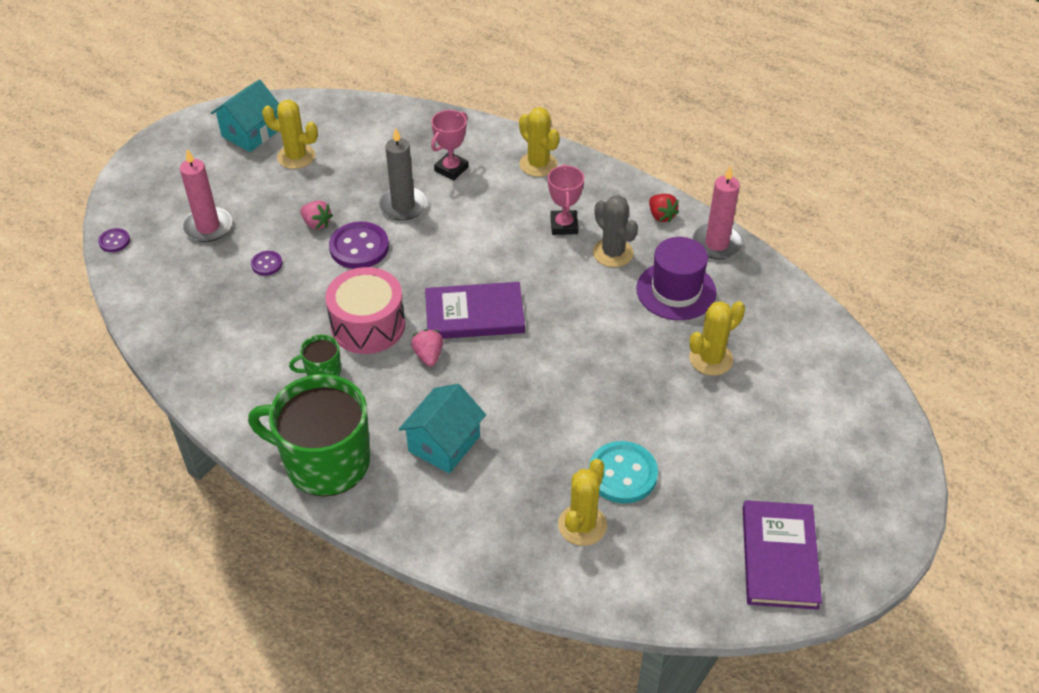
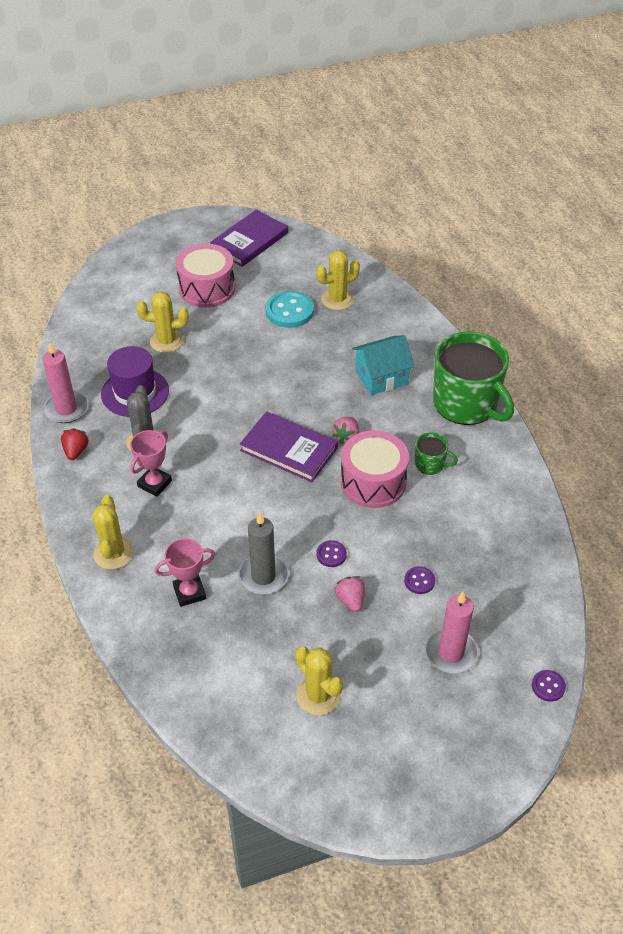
camera: 145 degrees left, 0 degrees up
turquoise house [211,80,279,152] -> none
purple button [329,222,389,269] -> purple button [317,540,347,567], size x0.51
none -> pink drum [176,244,235,308]

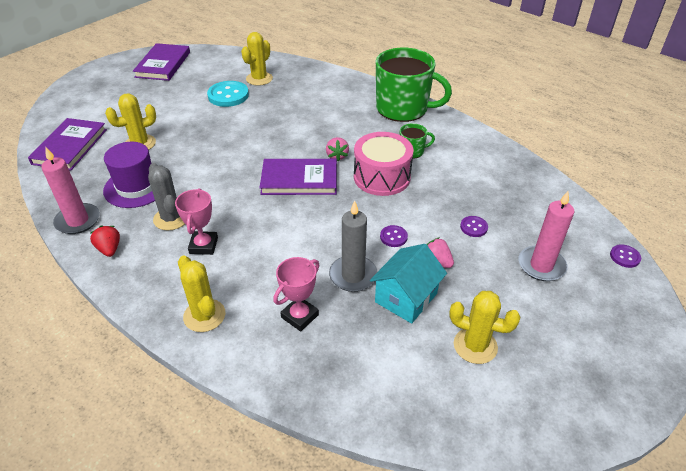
camera: 30 degrees left, 5 degrees down
pink drum [176,244,235,308] -> none
turquoise house [352,335,414,395] -> turquoise house moved to [370,244,447,324]
none -> purple book [28,118,107,170]

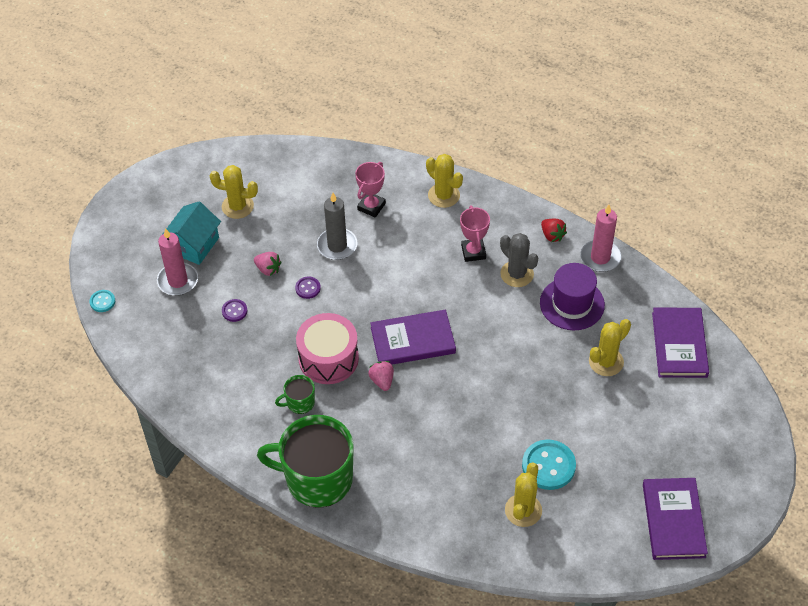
camera: 170 degrees right, 10 degrees up
turquoise house [370,244,447,324] -> turquoise house moved to [163,202,221,265]
purple button [610,244,641,268] -> turquoise button [89,290,115,312]

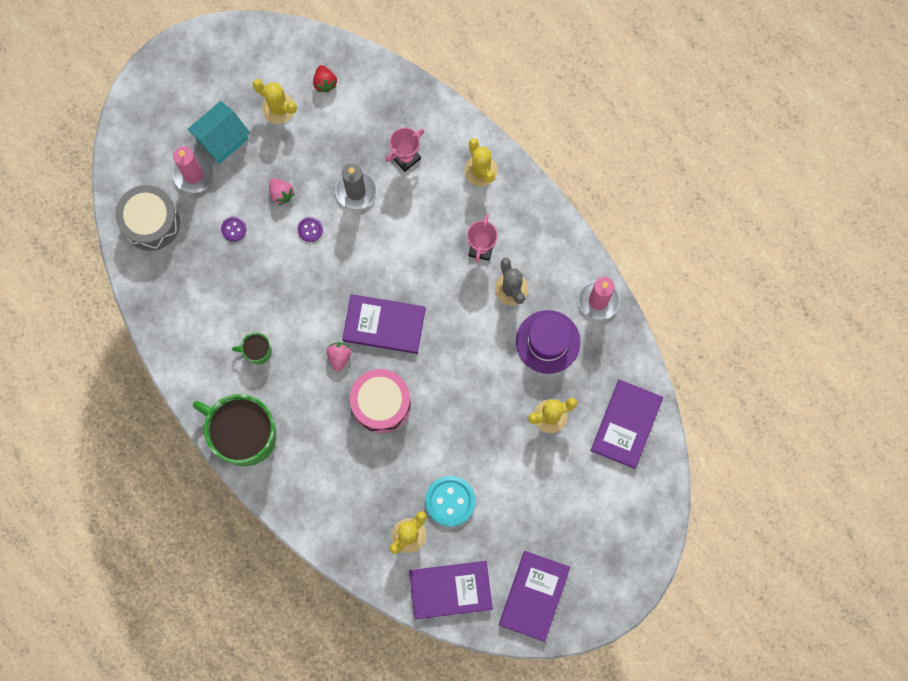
camera: 20 degrees right, 25 degrees up
turquoise button [89,290,115,312] -> none
pink drum [296,313,359,384] -> pink drum moved to [350,369,411,433]
red strawberry [541,219,567,242] -> red strawberry moved to [313,65,337,93]
none -> grey drum [115,185,180,251]
none -> purple book [409,561,493,620]

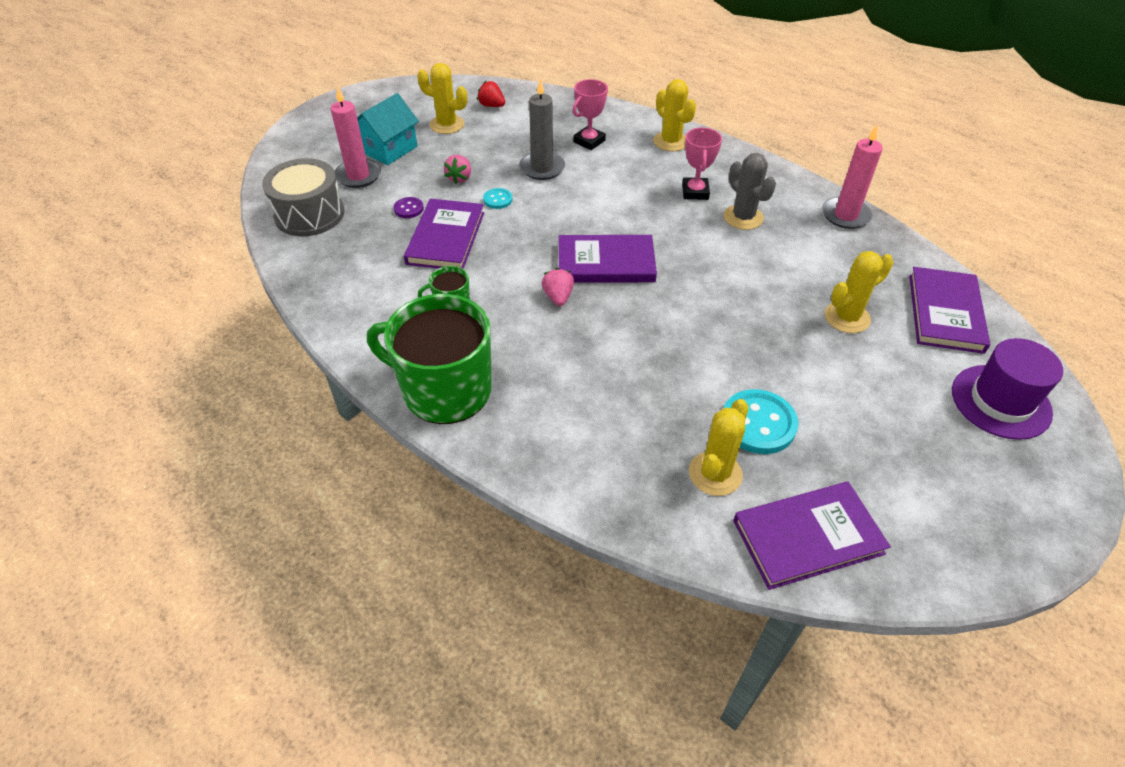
camera: 10 degrees left, 30 degrees down
pink strawberry [269,178,295,205] -> pink strawberry turned 60 degrees clockwise [444,155,471,184]
purple button [298,217,323,242] -> turquoise button [483,188,512,209]
red strawberry [313,65,337,93] -> red strawberry turned 150 degrees clockwise [477,81,505,107]
pink drum [350,369,411,433] -> none
purple book [499,551,570,642] -> purple book moved to [404,199,484,269]
purple hat [516,310,580,374] -> purple hat moved to [952,338,1063,440]

